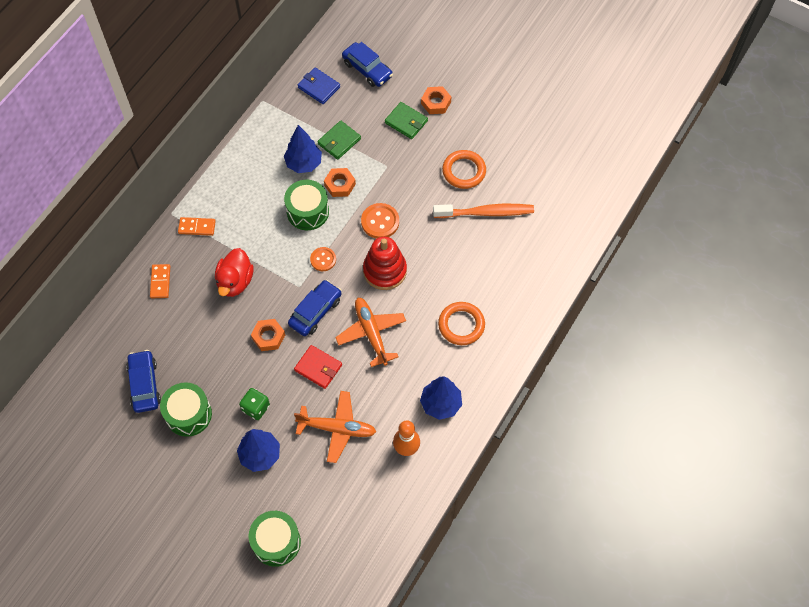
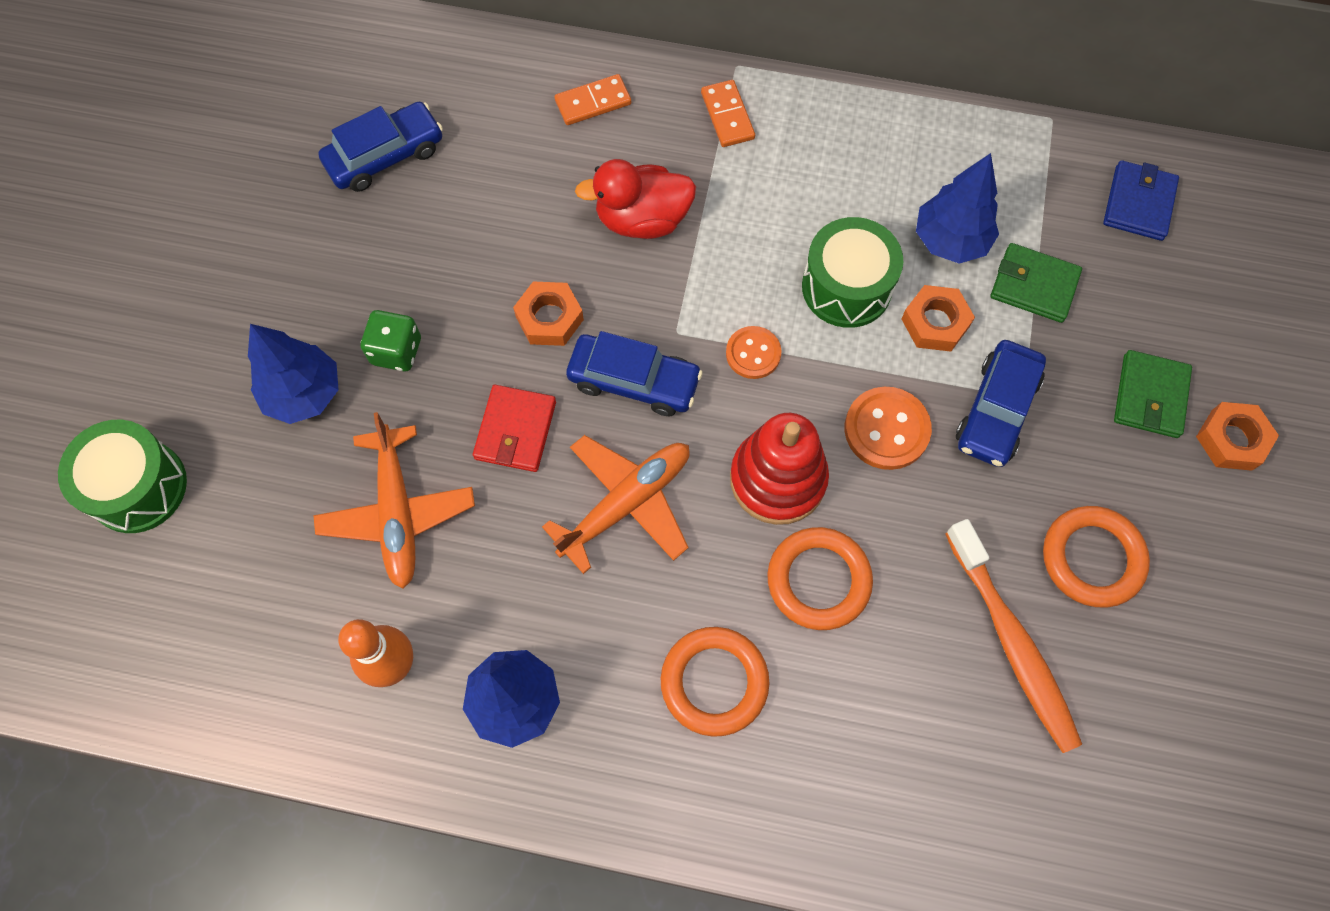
camera: 70 degrees right, 5 degrees up
green drum [160,382,212,437] -> none
blue car [342,42,393,87] -> blue car moved to [956,340,1046,467]
none -> orange ring [767,527,873,630]

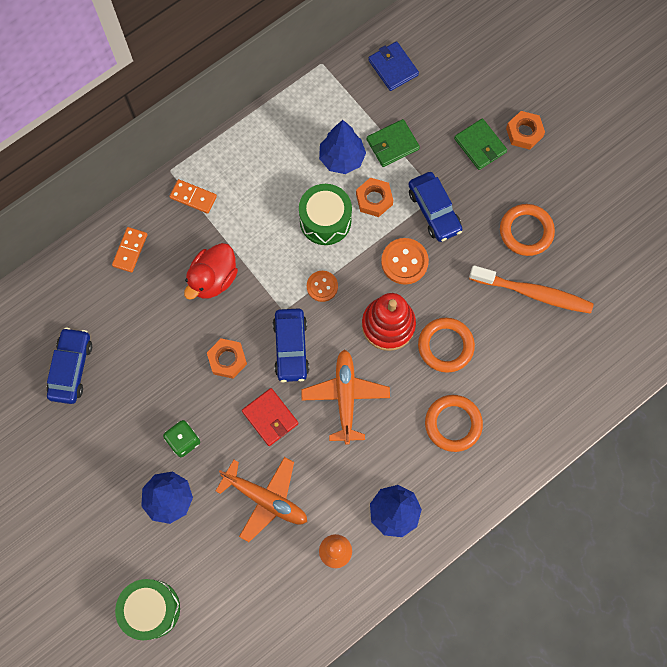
camera: 50 degrees left, 5 degrees up
blue car [566,331,703,416] -> blue car turned 120 degrees clockwise [273,308,309,382]

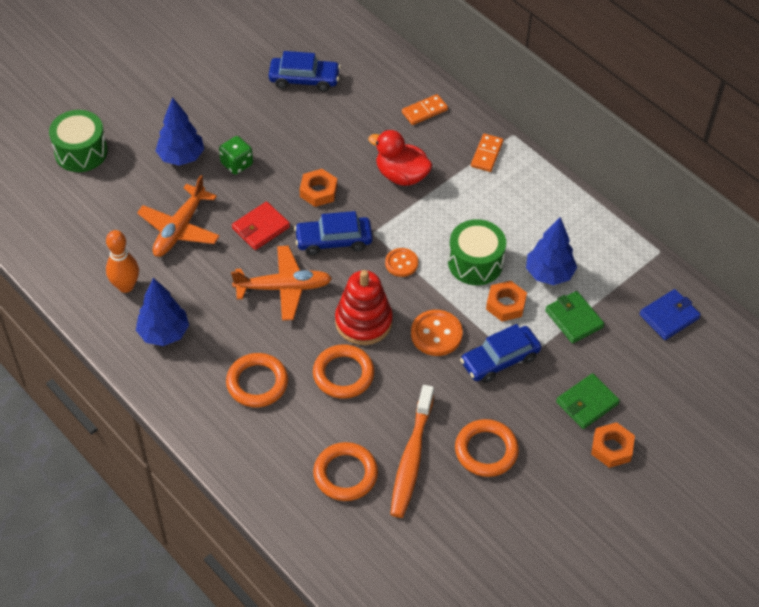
camera: 85 degrees right, 20 degrees down
orange domino [112,227,147,273] -> orange domino turned 45 degrees counterclockwise [402,94,448,125]
none -> orange ring [313,442,378,501]

